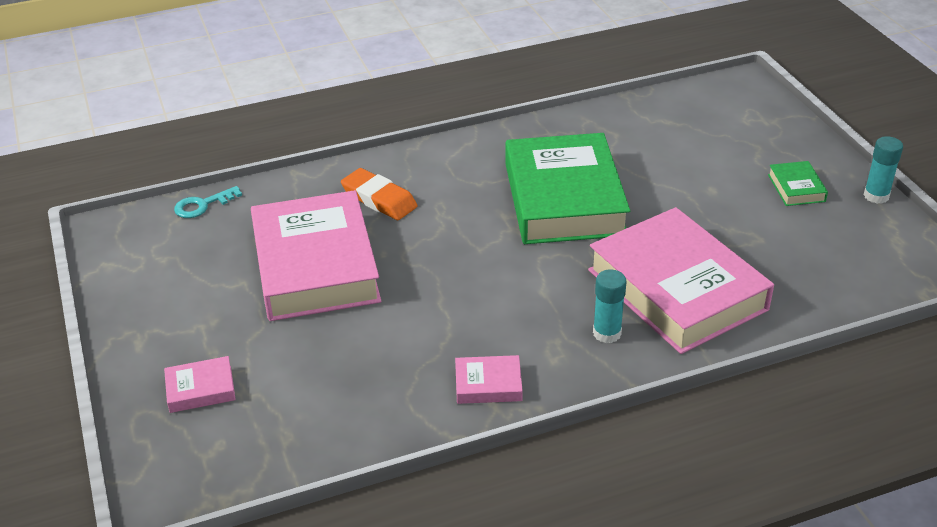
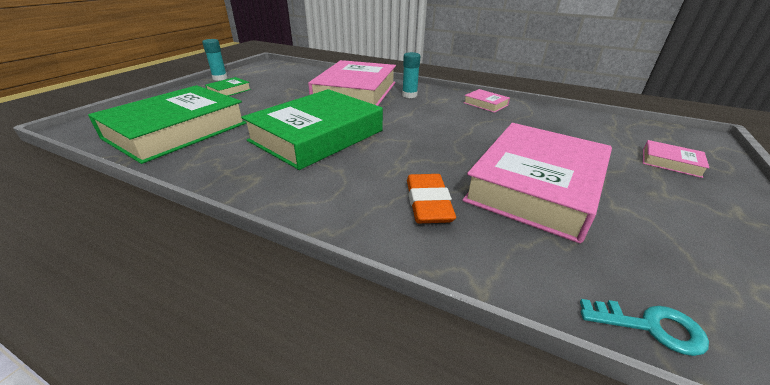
camera: 135 degrees left, 5 degrees down
none -> green book [88,85,247,164]

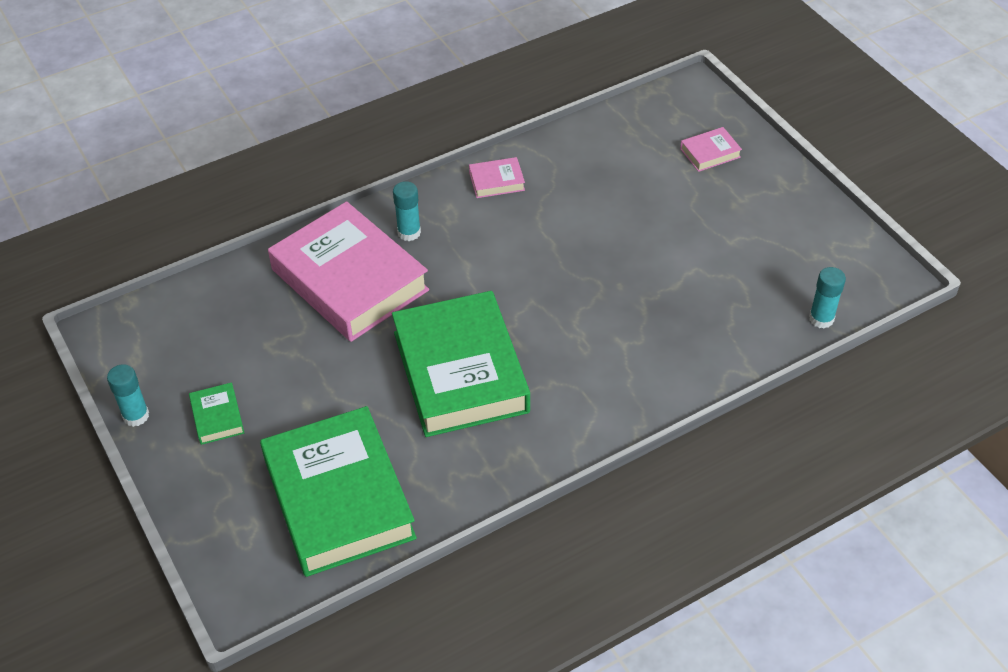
camera: 55 degrees left, 15 degrees up
orange eraser [407,174,456,223] -> none
pink book [462,123,612,244] -> none
turquoise key [580,299,709,356] -> turquoise glue stick [809,267,846,329]

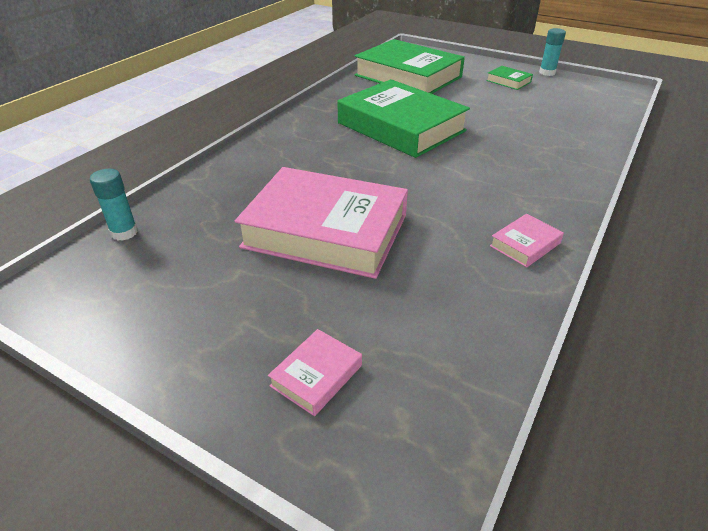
camera: 150 degrees right, 10 degrees down
pink book [268,201,429,342] -> pink book moved to [235,167,408,279]
turquoise glue stick [393,181,421,241] -> none

